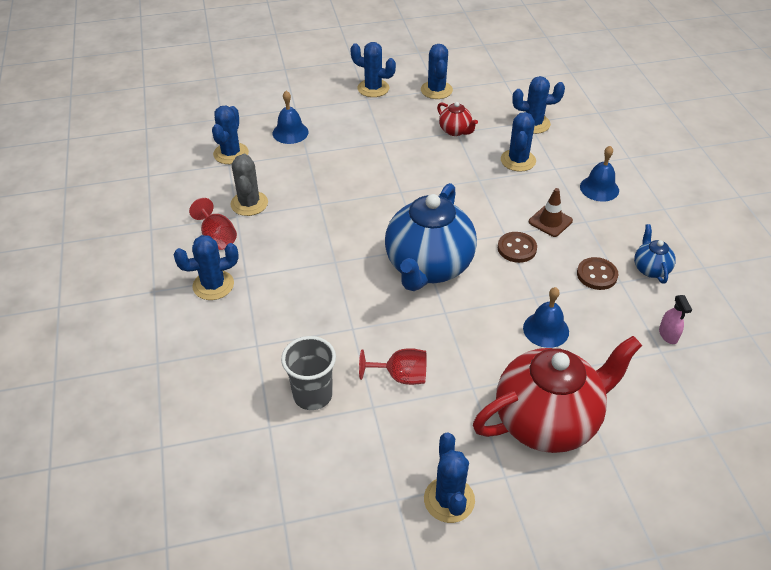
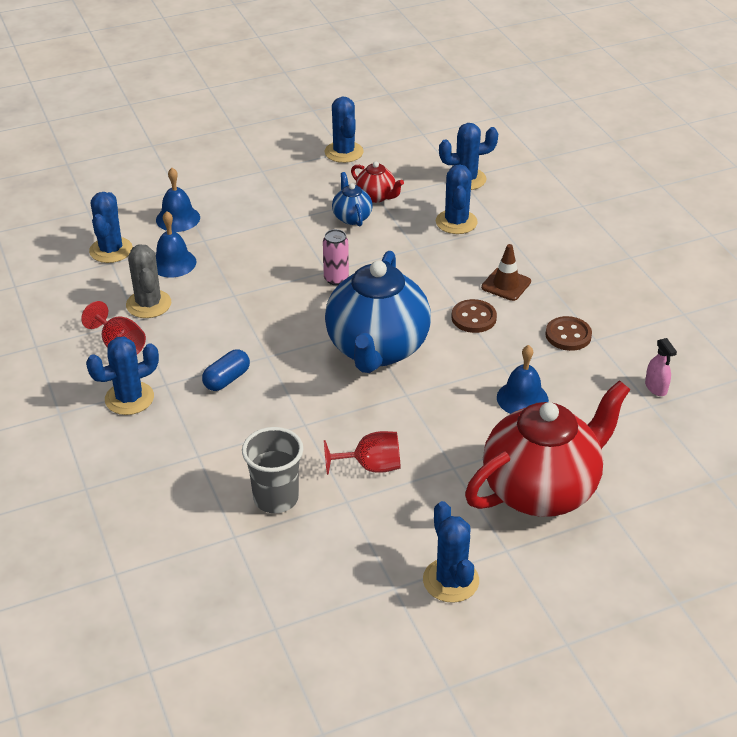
camera: 10 degrees left, 5 degrees down
blue cactus [350,42,396,97] -> none
blue bell [580,146,619,202] -> blue bell moved to [156,211,196,277]
blue teapot [634,224,676,284] -> blue teapot moved to [332,172,373,227]
none -> blue capsule [202,349,250,391]
none -> pink can [323,229,349,285]

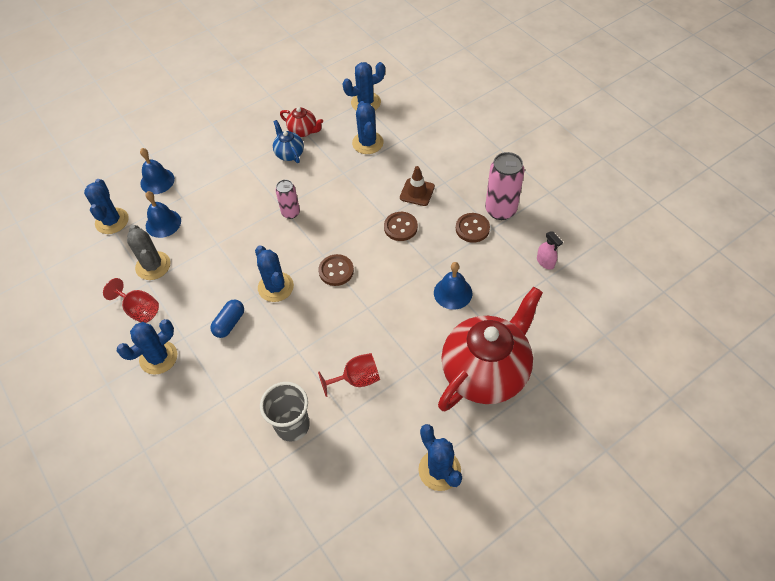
camera: 10 degrees left, 15 degrees up
blue cactus [324,97,364,163] -> blue cactus moved to [255,246,294,302]
blue teapot [325,251,431,373] -> brown button [318,254,354,286]
none -> pink can [485,152,525,220]

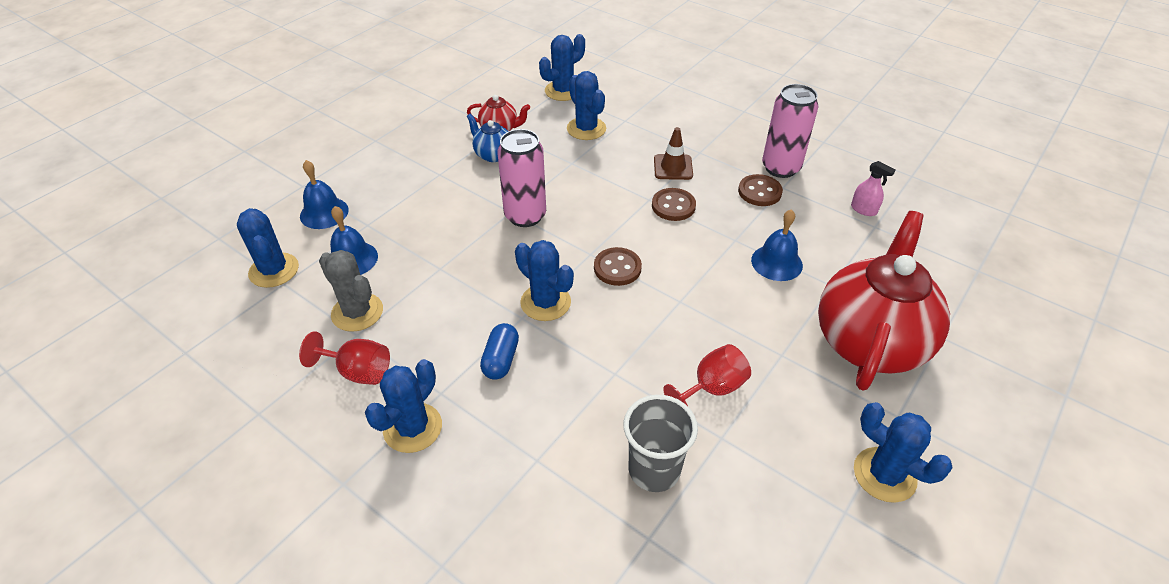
camera: 20 degrees left, 10 degrees down
pink can [275,180,300,219] -> pink can [497,129,546,227], size x1.66

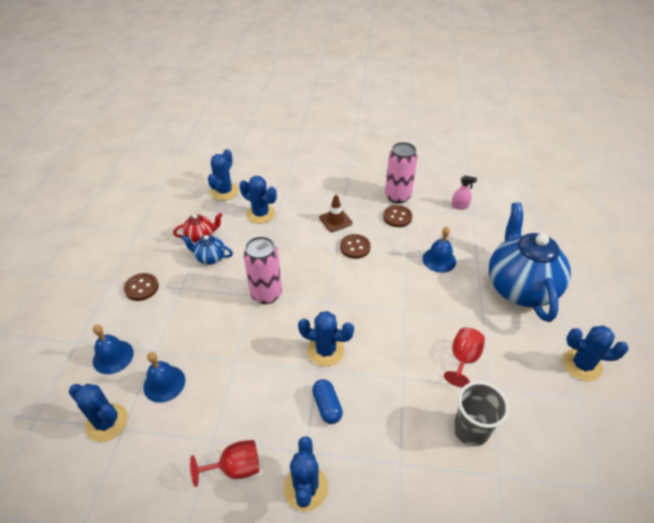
camera: 30 degrees left, 0 degrees up
grey cactus [319,250,383,332] -> none
brown button [594,247,642,286] -> brown button moved to [124,273,159,301]
red teapot [818,211,950,391] -> blue teapot [489,202,571,322]

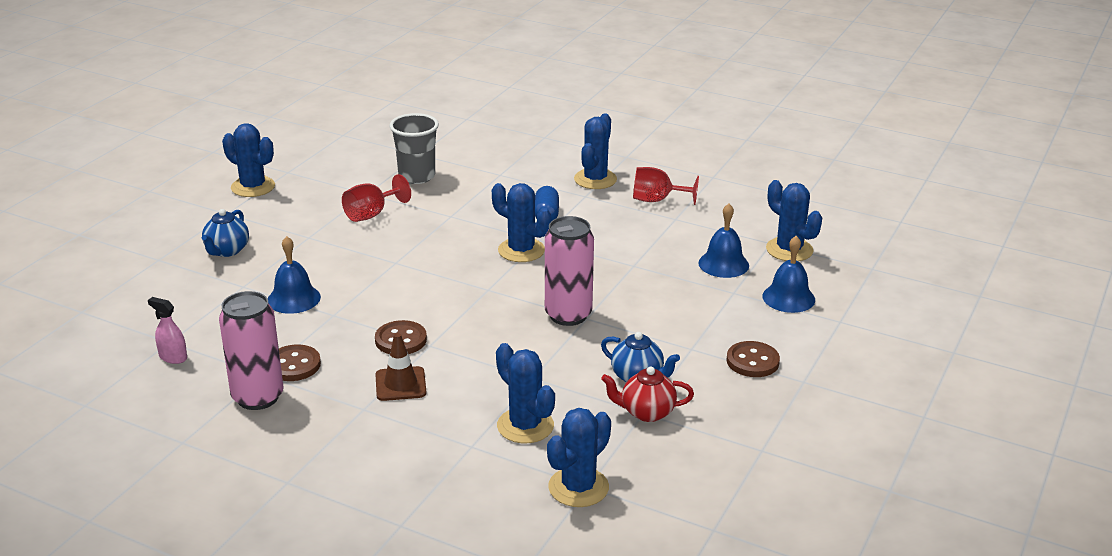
camera: 160 degrees left, 15 degrees down
blue teapot [489,202,571,322] -> blue teapot [202,209,249,257], size x0.44

